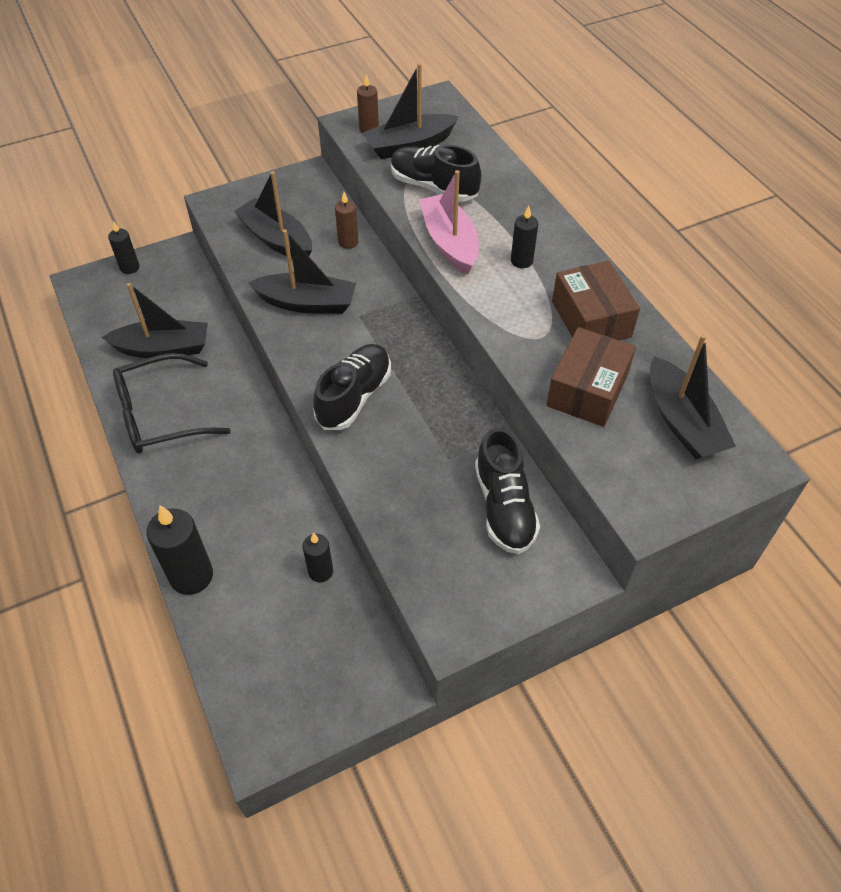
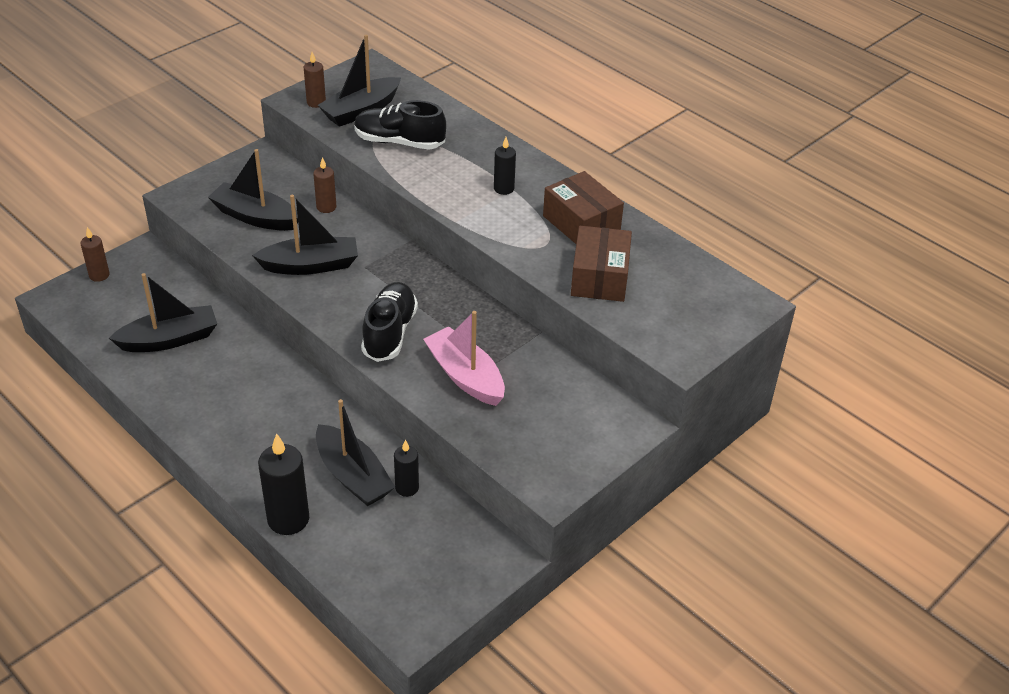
camera: 20 degrees left, 10 degrees down
black candle [108,221,139,274] -> brown candle [80,227,110,282]
black glasses [113,353,231,454] -> none
pink boat [419,170,479,275] -> pink boat moved to [423,311,505,406]
black shoe [475,427,540,554] -> none
black boat [650,334,736,459] -> black boat moved to [316,399,395,506]

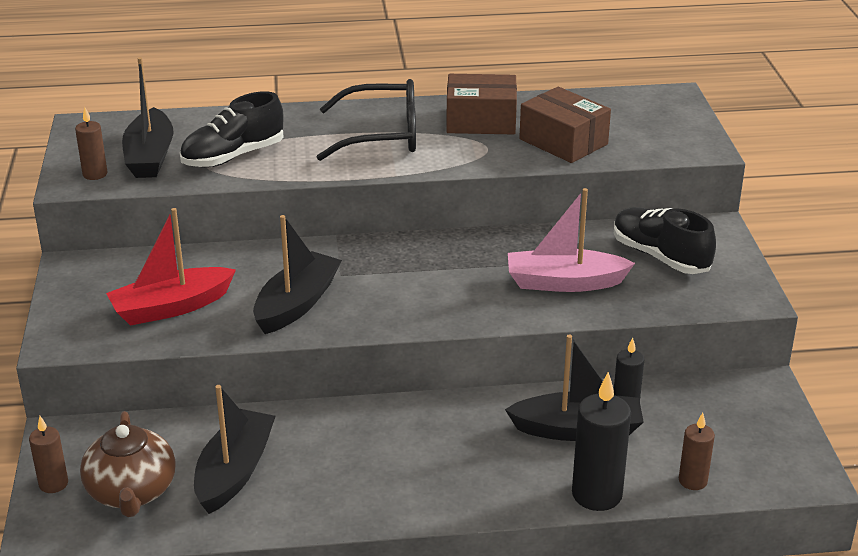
camera: 50 degrees left, 10 degrees down
black boat [208,149,298,231] -> red boat [106,208,236,326]
brown candle [313,157,336,213] -> brown candle moved to [679,413,715,490]
black shoe [361,282,418,362] -> black shoe moved to [614,207,716,274]
black candle [494,137,516,195] -> black glasses [317,79,416,161]
none -> brown teapot [80,411,176,517]

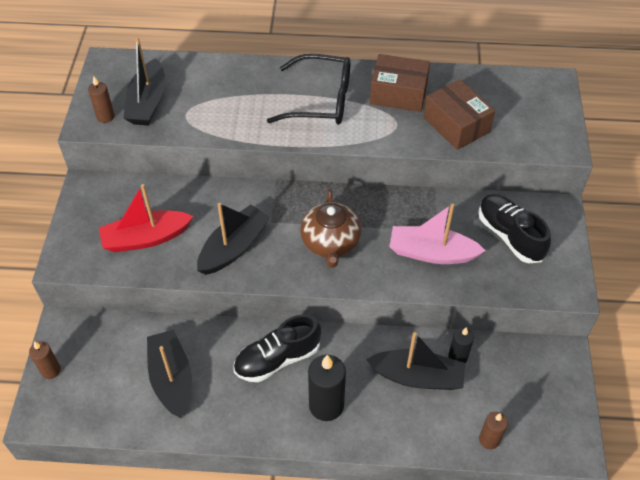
camera: 10 degrees right, 20 degrees up
brown teapot [80,411,176,517] -> brown teapot moved to [300,189,361,268]
black shoe [180,91,284,168] -> black shoe moved to [234,314,321,382]
black boat [194,385,276,514] -> black boat turned 45 degrees counterclockwise [147,330,192,418]
black candle [572,372,631,511] -> black candle moved to [308,355,346,421]

